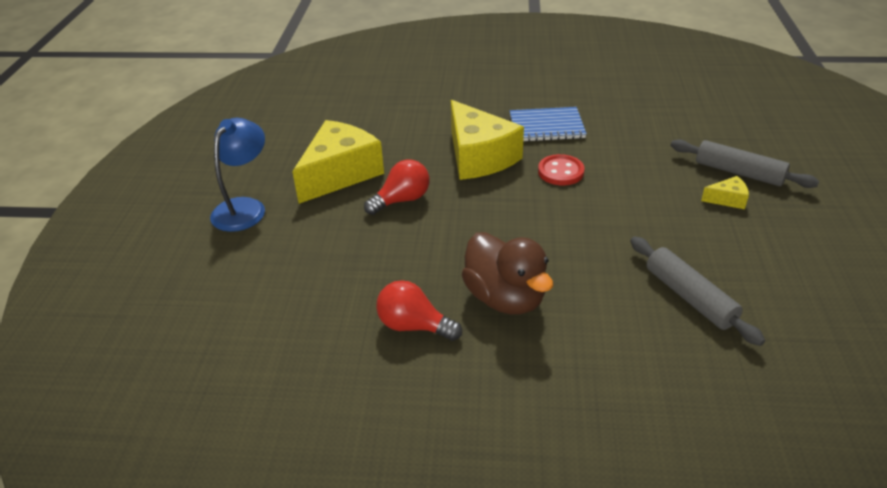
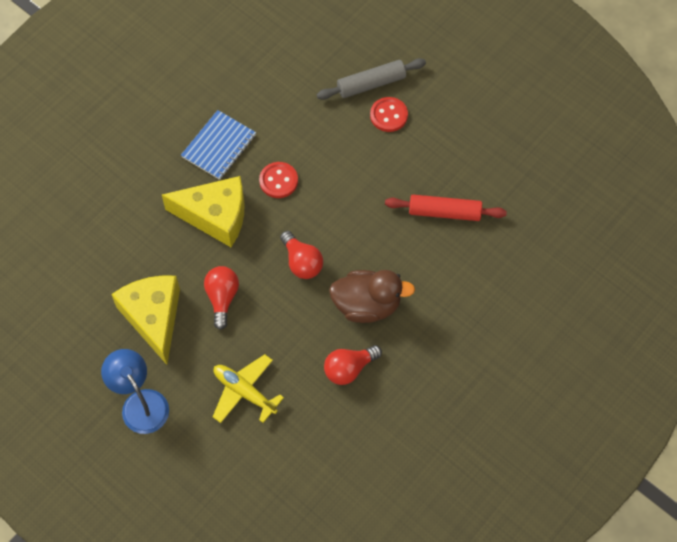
camera: 55 degrees left, 25 degrees up
grey rolling pin [630,237,765,346] -> red rolling pin [385,195,507,221]
yellow cheese [701,176,749,209] -> red button [370,97,408,132]
none -> yellow plane [213,354,284,423]
none -> red light bulb [280,231,323,279]

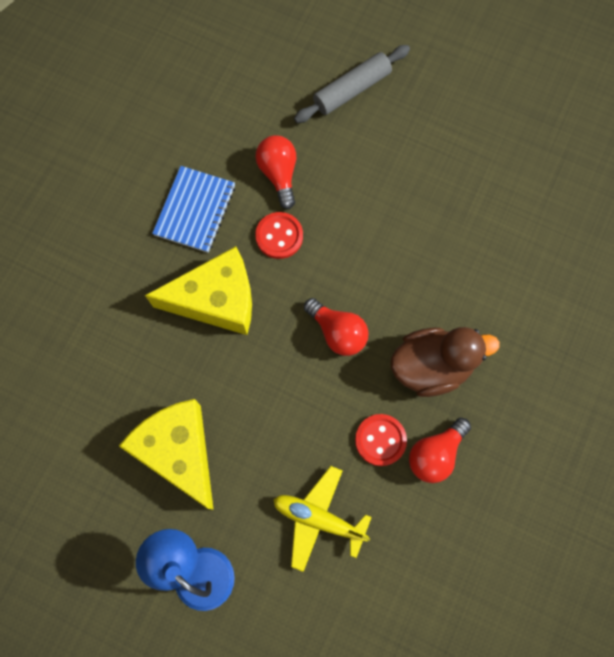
camera: 15 degrees left, 10 degrees up
red light bulb [204,266,239,330] -> red light bulb moved to [255,135,296,209]
red button [370,97,408,132] -> red button moved to [355,414,407,466]
red rolling pin [385,195,507,221] -> none

